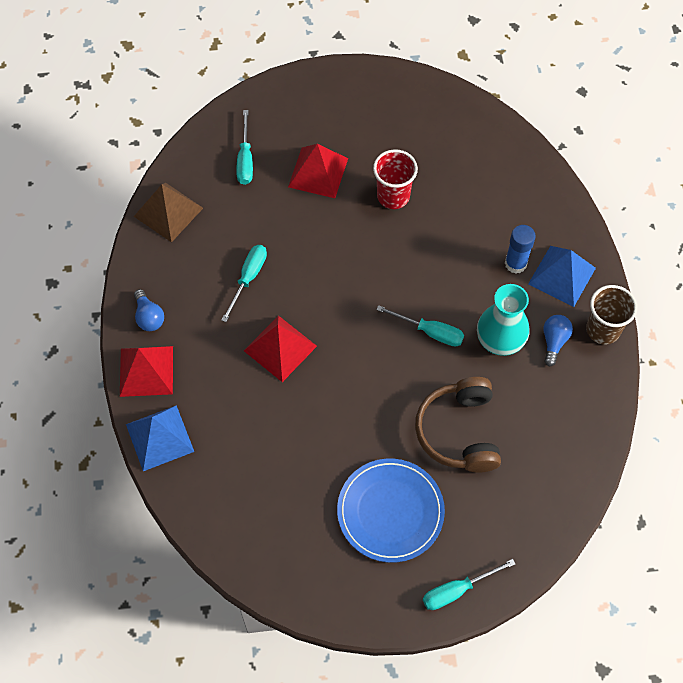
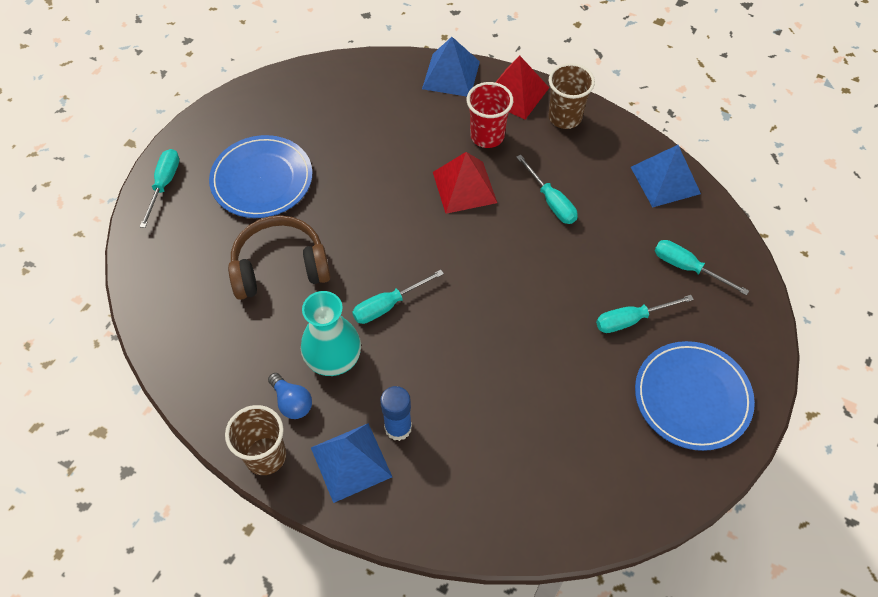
camera: 125 degrees right, 5 degrees down
brown pyramid [134,183,203,243] -> blue pyramid [631,145,701,208]
blue light bulb [134,289,164,331] -> brown cup [548,63,595,129]
red pyramid [288,144,348,198] -> turquoise screwdriver [596,295,694,333]
red cup [373,149,418,209] -> red cup moved to [467,82,513,148]
brown headphones [415,377,501,473] -> brown headphones turned 45 degrees counterclockwise [228,215,331,300]
none -> blue plate [635,341,755,451]

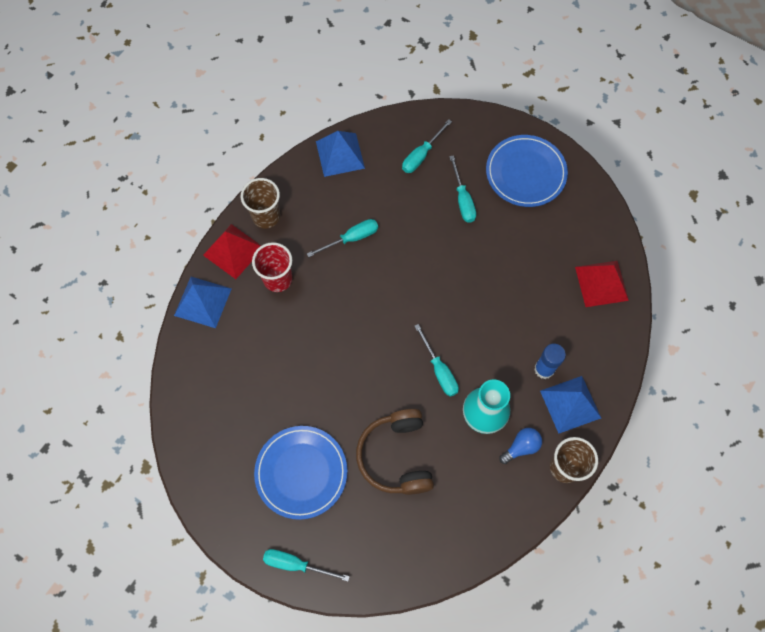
camera: 85 degrees left, 10 degrees up
red pyramid [433,152,497,214] -> red pyramid moved to [575,261,629,307]

